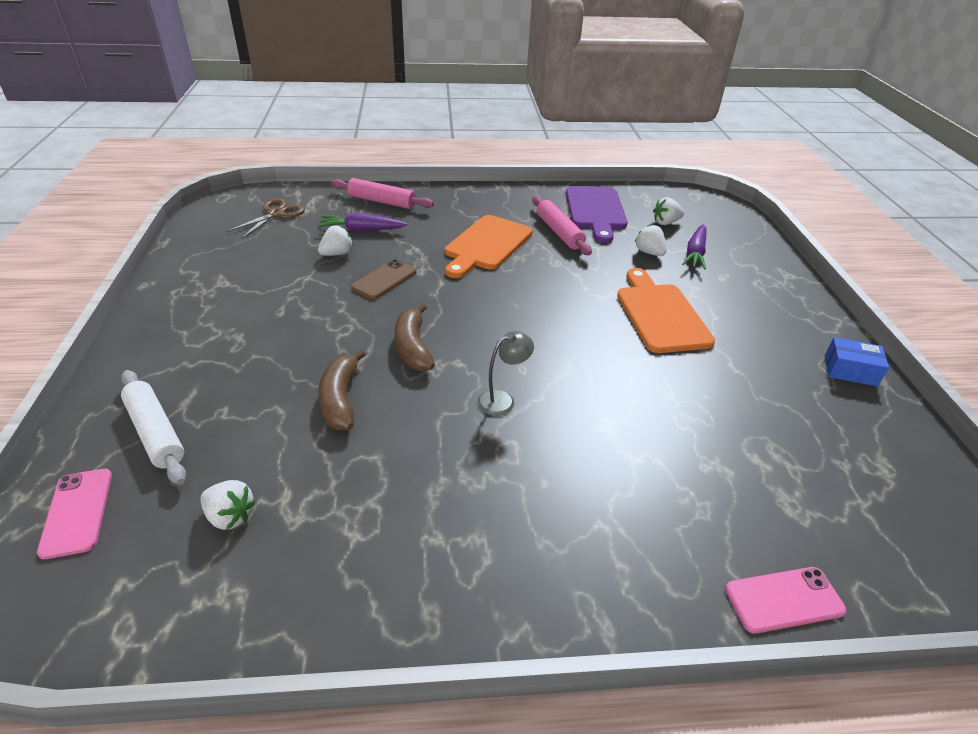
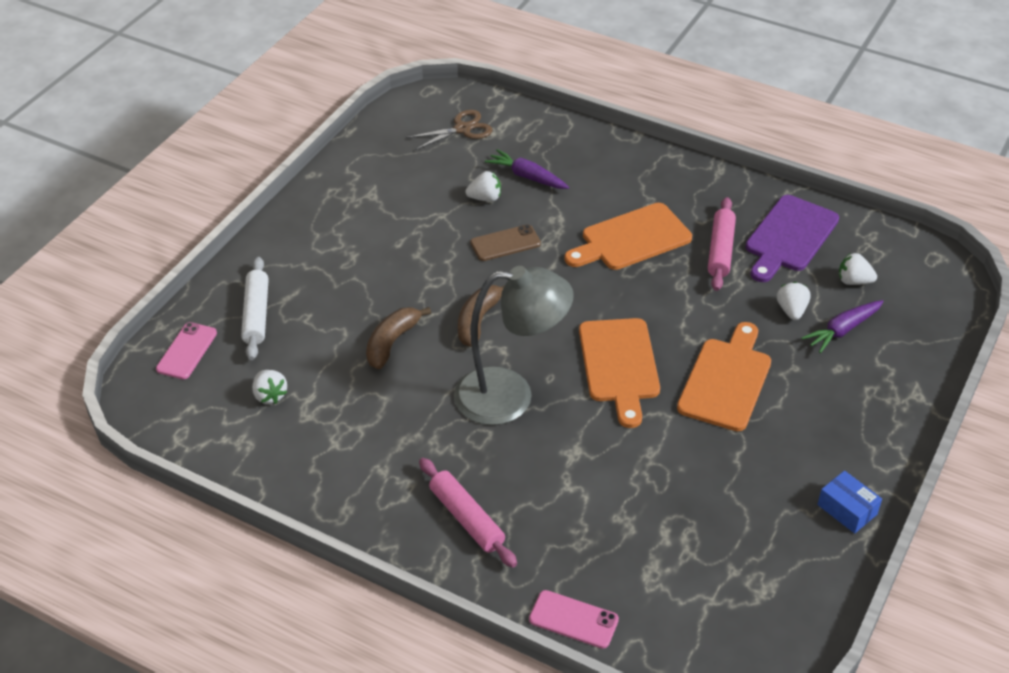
camera: 35 degrees right, 5 degrees up
pink rolling pin [331,178,434,209] -> pink rolling pin moved to [419,458,517,568]
grey lamp [477,331,534,416] -> grey lamp [454,266,574,425], size x2.34
none -> orange cutting board [579,318,660,428]

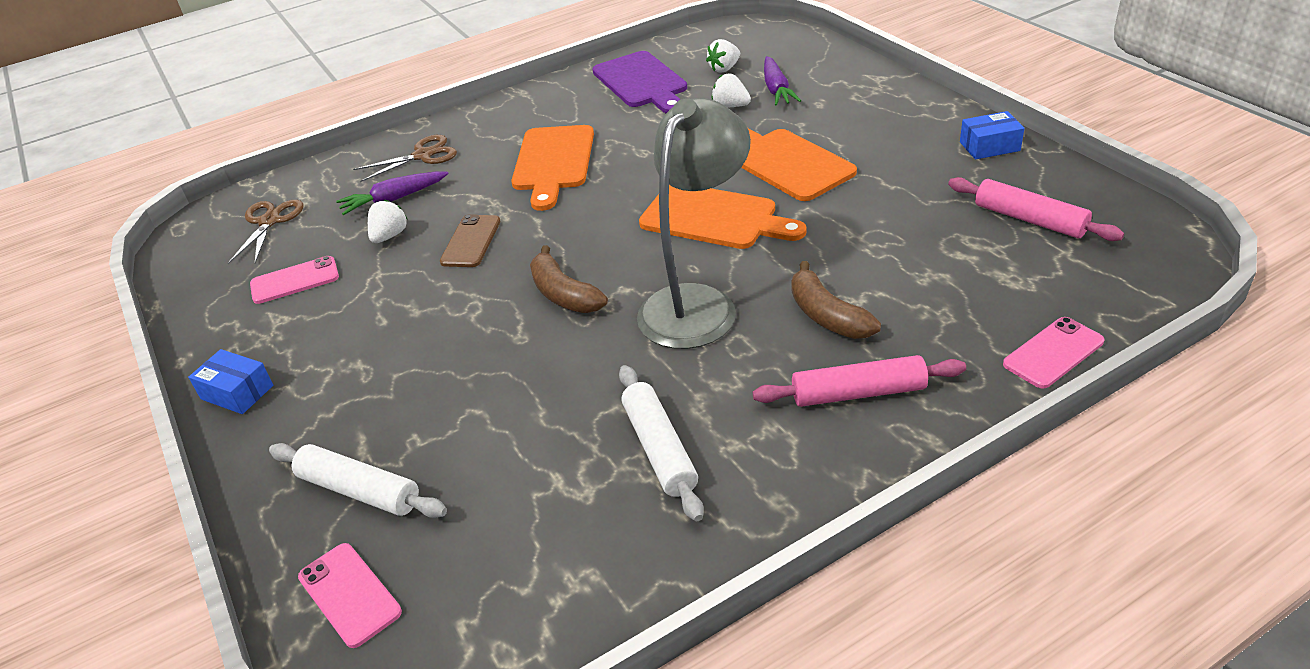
camera: 55 degrees left, 5 degrees down
white strawberry [252,370,287,404] -> none
brown banana [366,307,431,369] -> brown banana moved to [792,261,881,339]
pink rolling pin [708,197,736,291] -> pink rolling pin moved to [948,177,1124,241]
none -> blue box [188,349,273,414]
none -> pink phone [250,256,339,304]
none -> brown scissors [353,135,457,182]
none -> white rolling pin [619,365,704,521]

